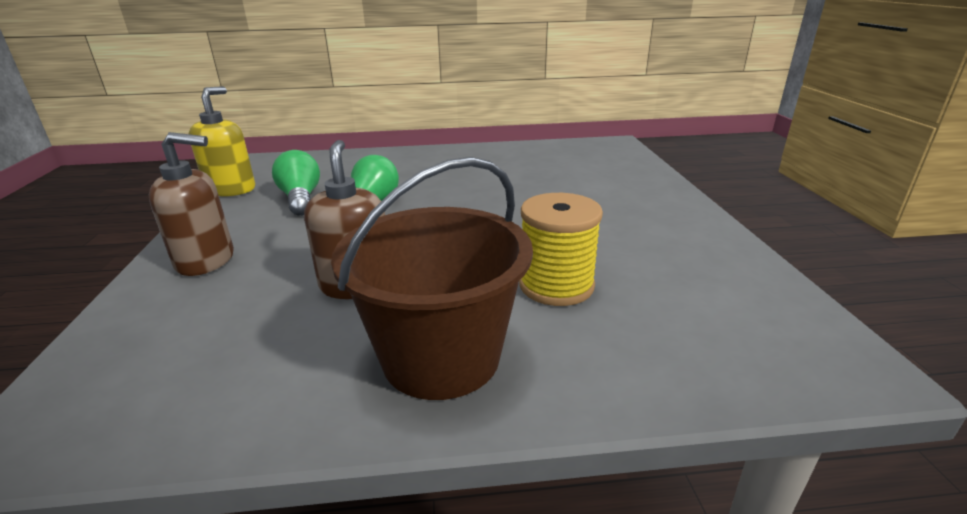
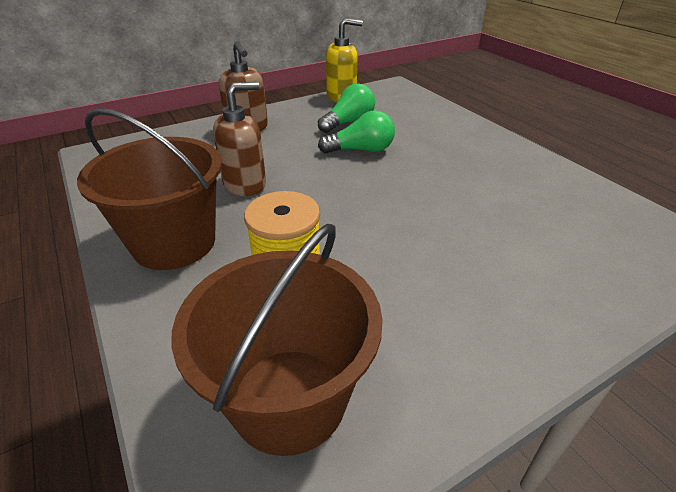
camera: 65 degrees right, 10 degrees up
none -> brown bucket [171,224,383,456]

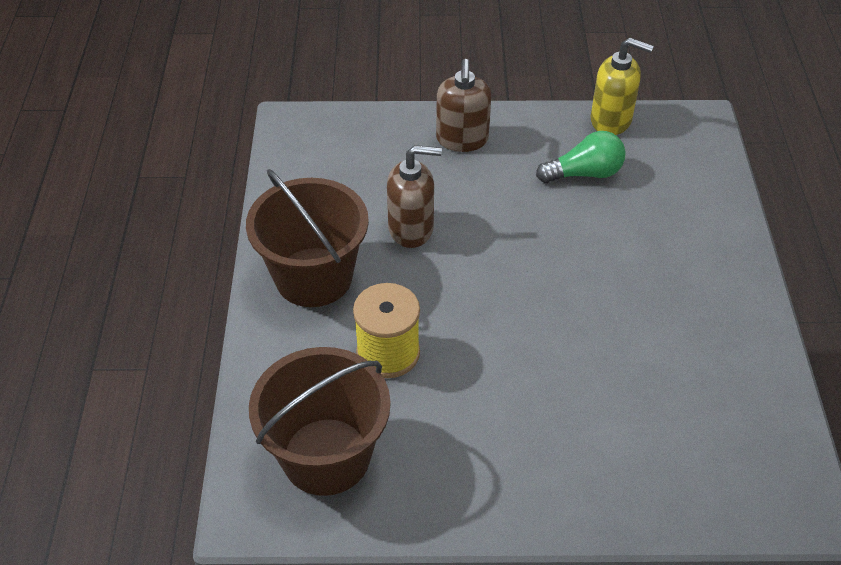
camera: 30 degrees right, 10 degrees up
green light bulb [318,110,395,154] -> none

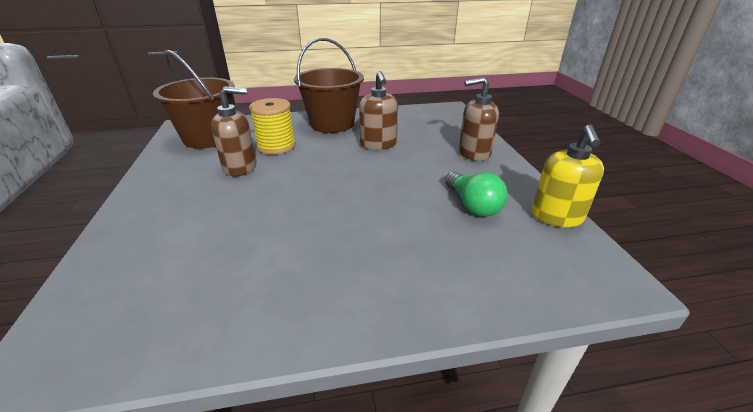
camera: 80 degrees right, 15 degrees down
none -> brown soap dispenser [211,86,257,176]

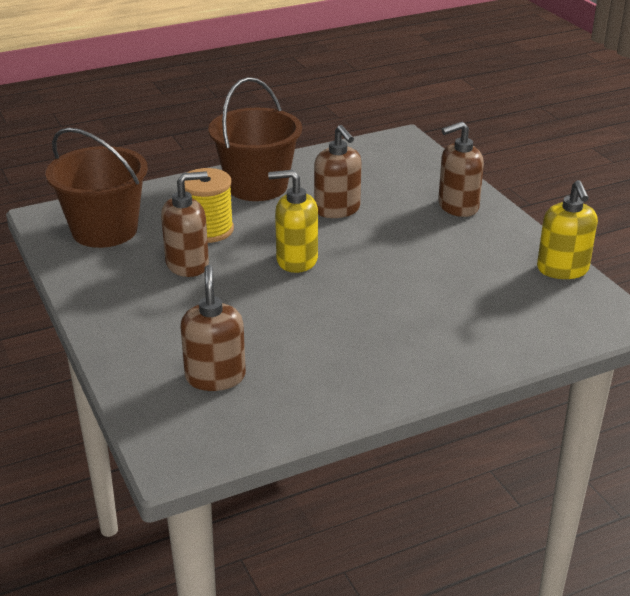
camera: 15 degrees left, 0 degrees up
green light bulb [445,171,508,217] -> none
none -> brown soap dispenser [180,265,246,391]
none -> yellow soap dispenser [268,170,318,273]

